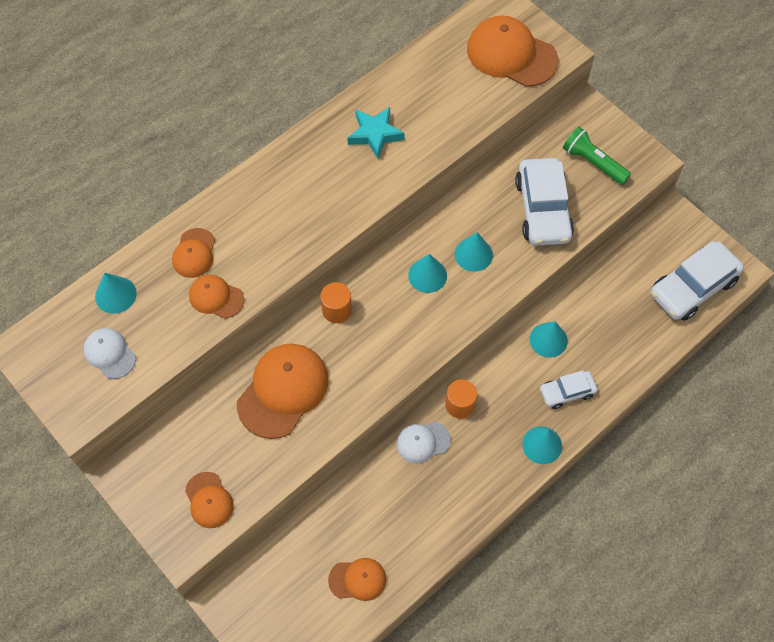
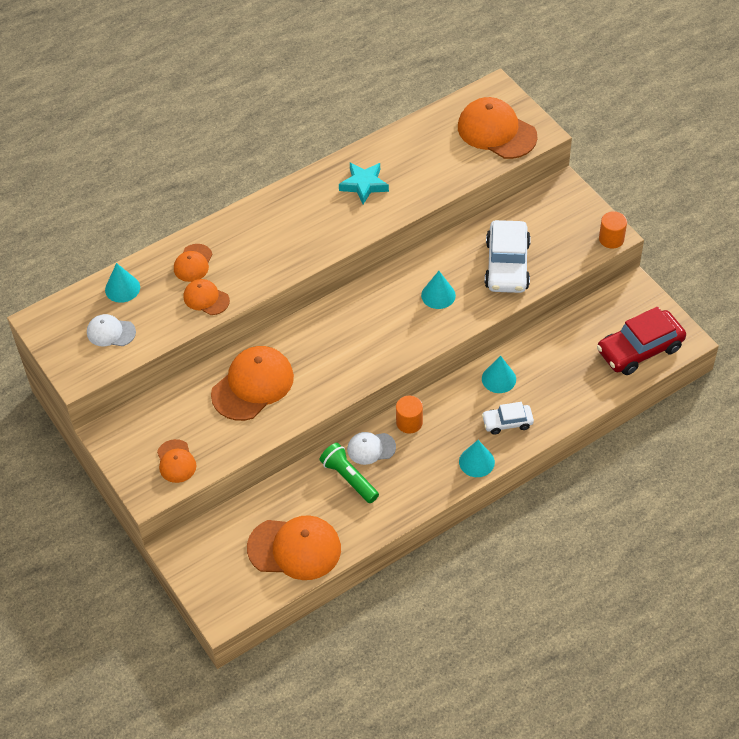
camera: 10 degrees right, 10 degrees down
white cap [84,328,136,379] -> white cap turned 45 degrees counterclockwise [87,314,136,346]
orange cylinder [320,282,352,323] -> orange cylinder moved to [599,211,627,249]
orange cap [328,558,386,601] -> orange cap [247,515,341,580], size x1.85
turquoise cone [408,254,447,293] -> none
green flashlight [563,127,631,185] -> green flashlight moved to [319,443,379,503]
white car [651,241,744,321] -> red car [597,306,686,375]

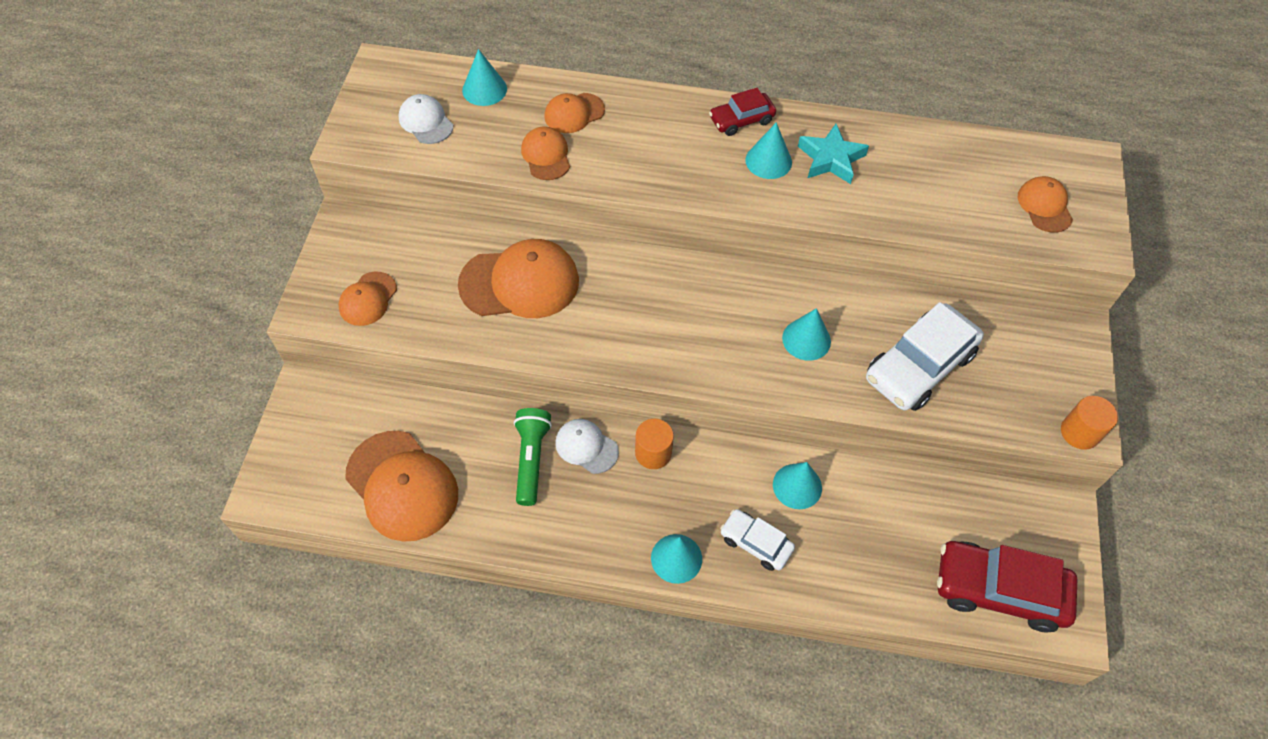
camera: 40 degrees right, 5 degrees up
orange cap [458,97,537,159] -> orange cap [1018,176,1073,233], size x0.54
none -> red car [709,88,776,136]
none -> turquoise cone [745,122,792,179]

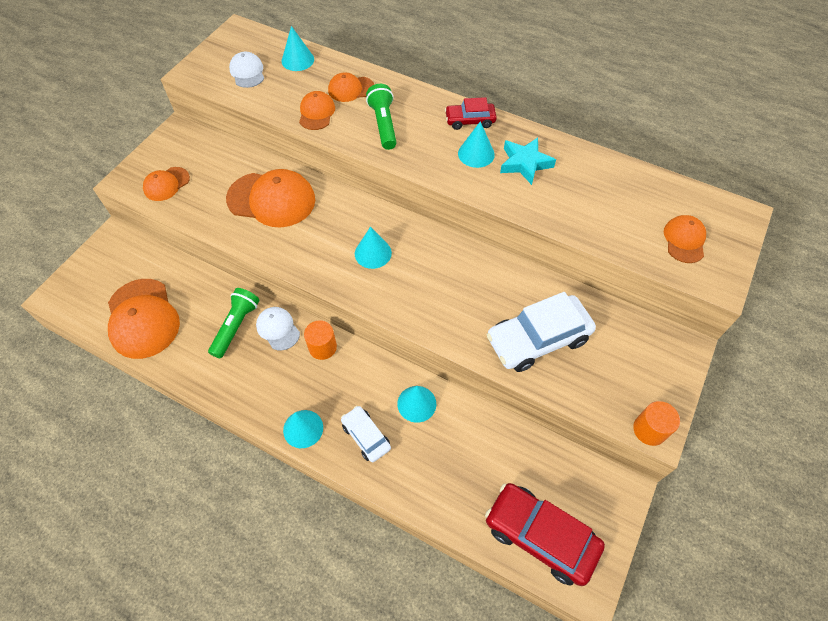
camera: 20 degrees right, 0 degrees up
turquoise cone [782,308,831,361] -> turquoise cone moved to [355,227,392,269]
none -> green flashlight [366,84,397,150]

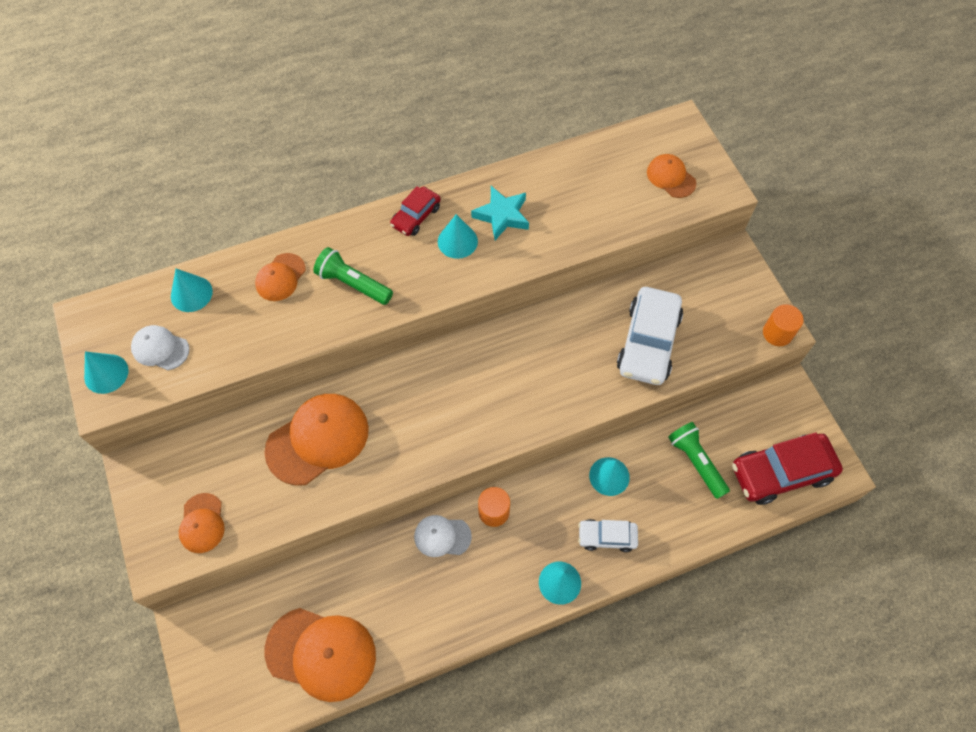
camera: 50 degrees left, 5 degrees up
green flashlight [208,288,260,358] -> green flashlight moved to [668,422,730,499]
orange cap [299,91,335,130] -> none
turquoise cone [355,227,392,269] -> turquoise cone moved to [84,351,129,394]

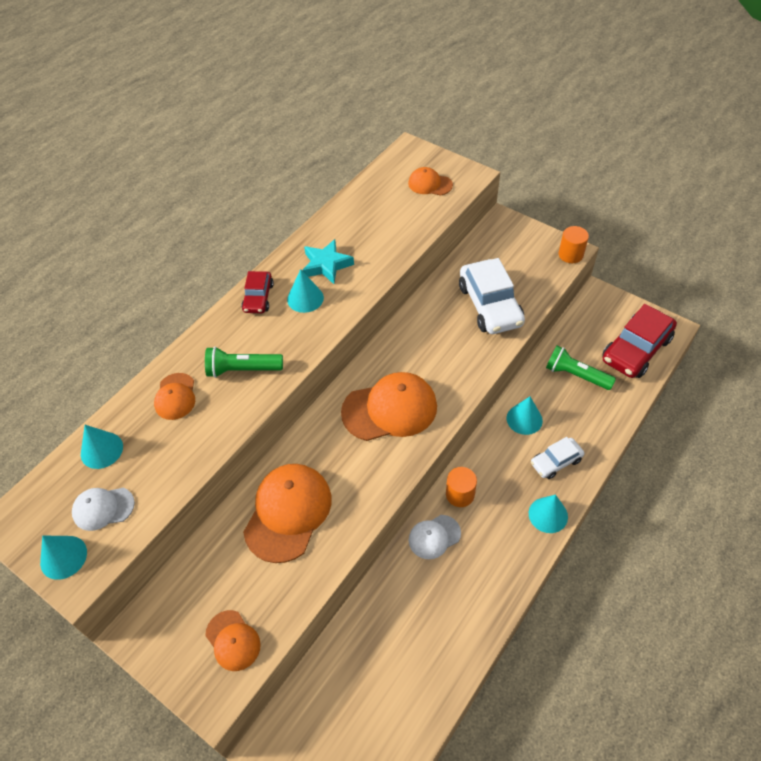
camera: 30 degrees left, 10 degrees down
orange cap [265,608,376,702] -> orange cap moved to [341,372,437,441]

